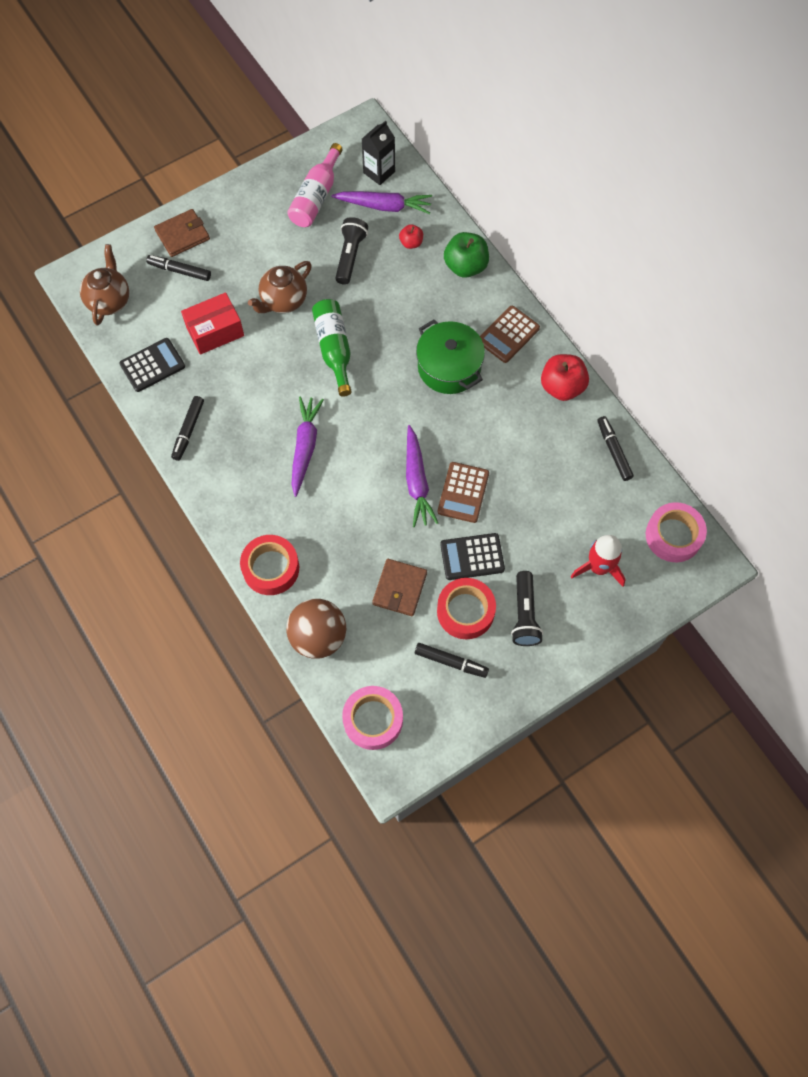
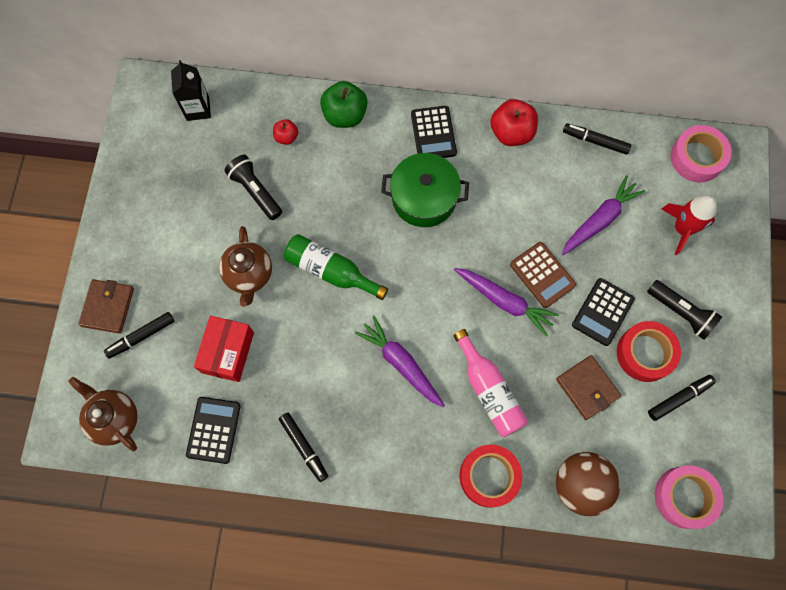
camera: 50 degrees left, 5 degrees up
pink bottle [287,143,343,227] -> pink bottle moved to [453,329,528,437]
purple carrot [331,191,432,214] -> purple carrot moved to [562,175,645,255]
brown calculator [480,306,540,363] -> black calculator [411,106,457,158]

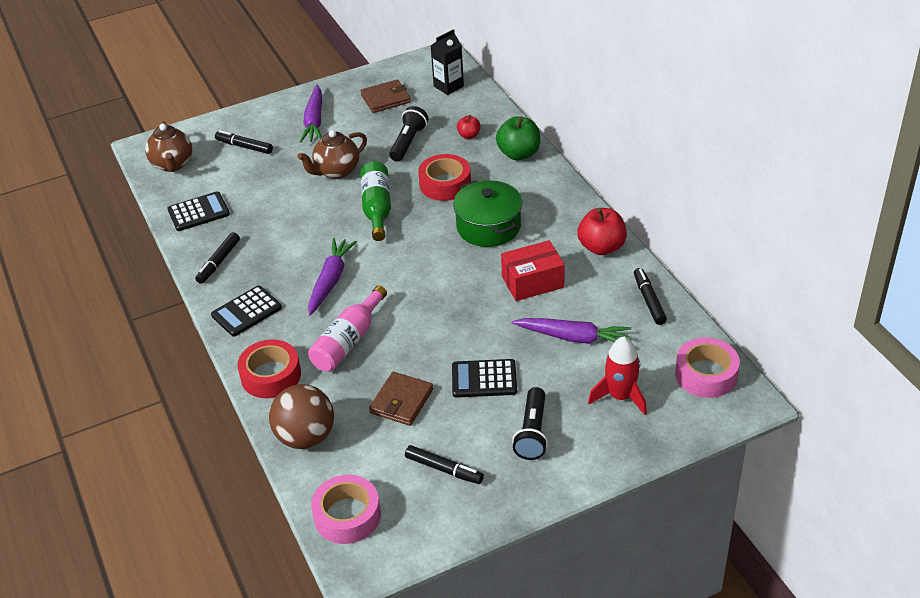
camera: 60 degrees right, 30 degrees down
brown teapot [68,377,138,451] -> brown teapot turned 150 degrees clockwise [145,121,192,172]
brown wallet [78,279,134,334] -> brown wallet moved to [361,80,411,113]
red box [194,316,254,382] -> red box moved to [501,240,565,301]
black calculator [411,106,457,158] -> black calculator moved to [211,286,282,336]
purple carrot [454,268,559,336] -> purple carrot moved to [300,85,322,143]
brown calculator [510,242,576,308] -> none
red tape [617,321,681,382] -> red tape moved to [418,154,471,201]

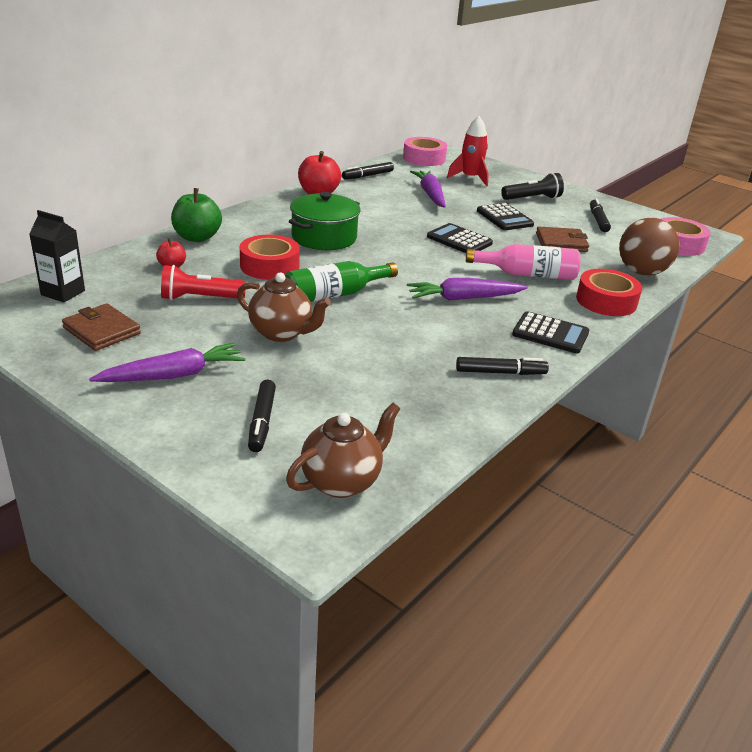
camera: 120 degrees left, 10 degrees down
black calculator [168,192,230,231] -> black calculator moved to [427,223,493,253]
black flashlight [389,106,428,162] -> red flashlight [161,265,246,300]
red box [501,240,565,301] -> none

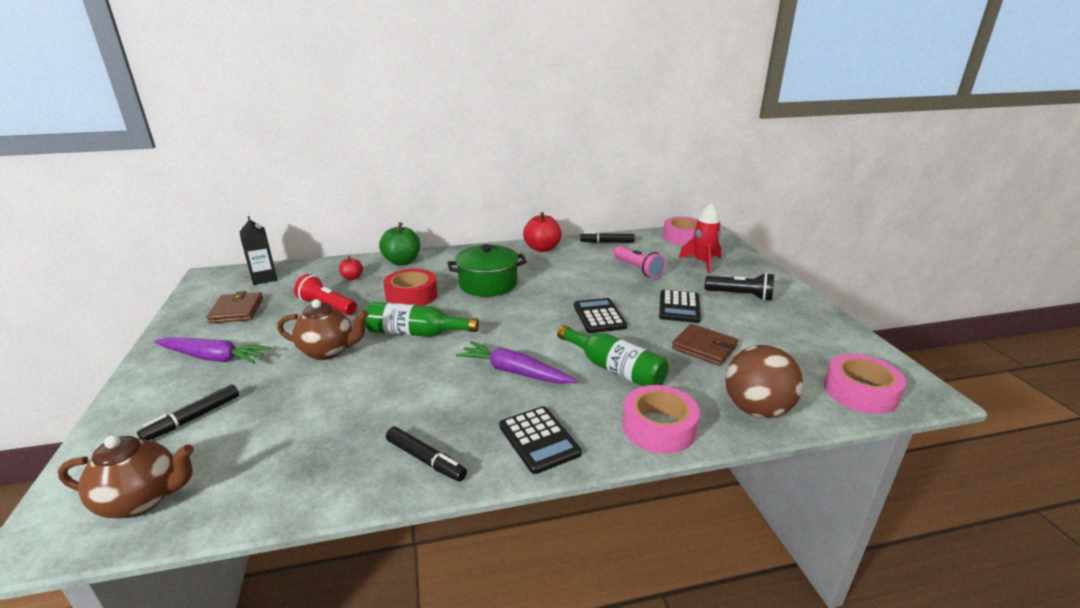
camera: 40 degrees right, 5 degrees down
brown teapot [237,273,331,342] -> brown teapot turned 60 degrees counterclockwise [277,299,369,360]
purple carrot [410,170,446,208] -> pink flashlight [614,246,666,278]
pink bottle [466,244,581,280] -> green bottle [557,325,669,386]
red tape [576,269,642,316] -> pink tape [622,385,700,454]
black marker [590,198,611,232] -> none

